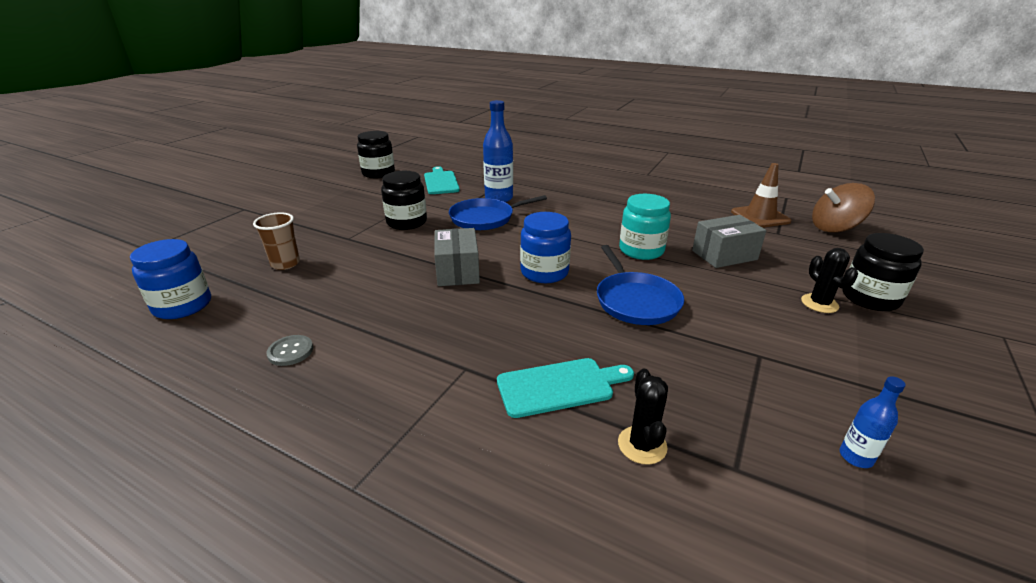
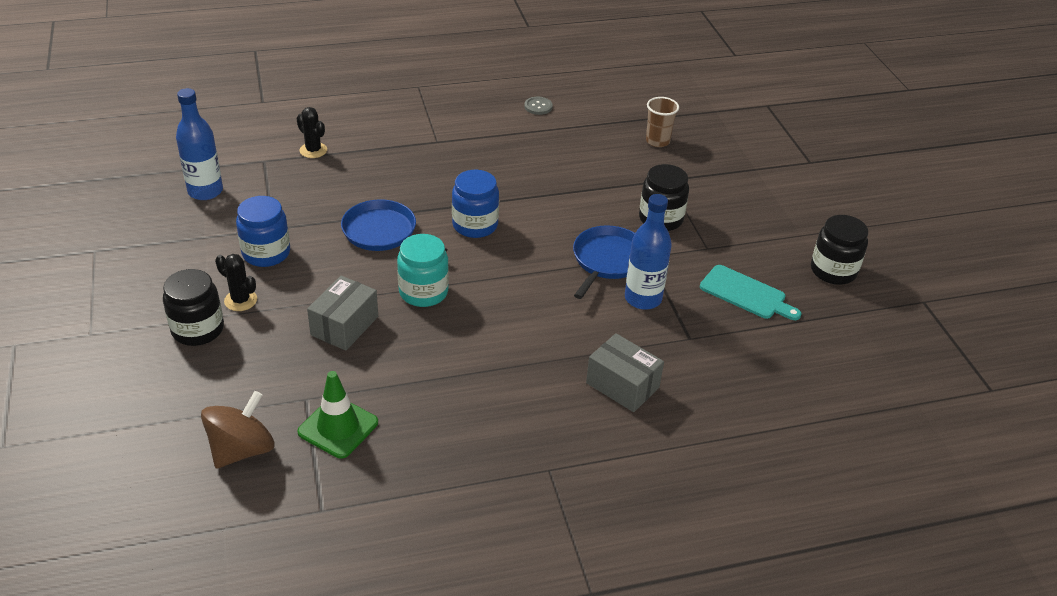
camera: 135 degrees right, 10 degrees up
blue jar [130,239,211,319] -> blue jar moved to [236,196,290,267]
grey box [434,228,480,286] -> grey box moved to [586,333,664,412]
turquoise cutting board [497,358,634,418] -> none
brown traffic cone [731,163,792,228] -> green traffic cone [297,371,378,459]
blue bottle [840,376,906,468] -> blue bottle [176,88,223,200], size x1.94

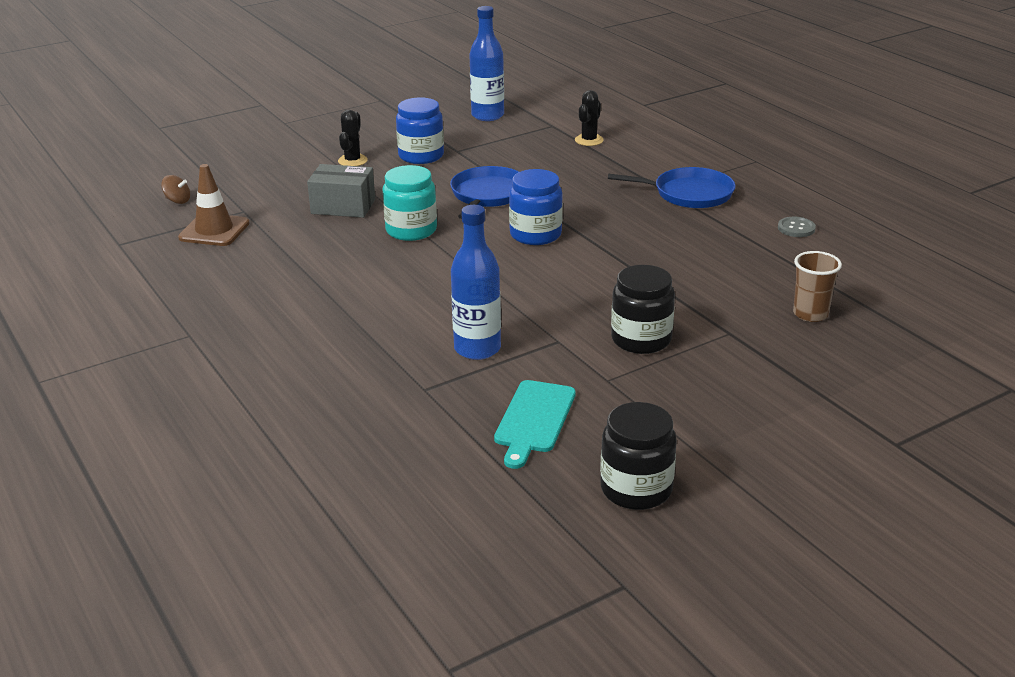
camera: 75 degrees right, 10 degrees down
black jar [163,269,224,346] -> none
brown spinning top [201,391,274,468] -> brown spinning top [161,175,190,204], size x0.49
green traffic cone [297,371,378,459] -> brown traffic cone [178,164,250,246]
blue pan [573,225,635,299] -> blue pan moved to [608,167,736,208]
grey box [586,333,664,412] -> none

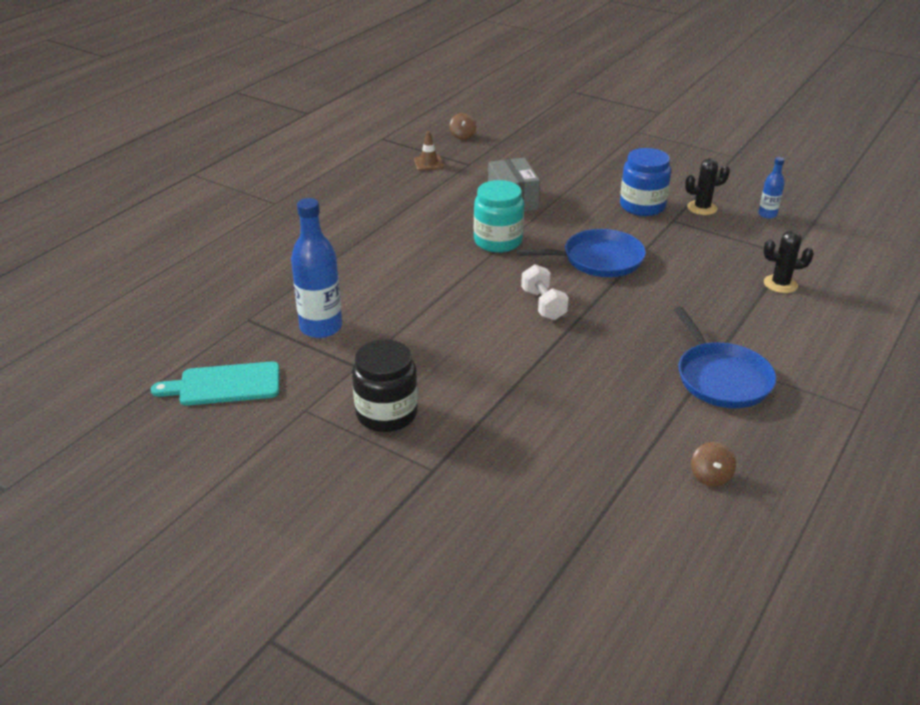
camera: 65 degrees right, 5 degrees up
brown traffic cone [178,164,250,246] -> brown traffic cone [414,131,444,171], size x0.58
black cactus [338,110,368,166] -> black cactus moved to [685,158,730,215]
blue bottle [470,6,504,121] -> blue bottle [758,157,784,219], size x0.52
blue jar [509,169,563,245] -> white dumbbell [521,264,569,320]
black jar [600,402,677,510] -> none
grey button [778,217,816,237] -> brown spinning top [691,442,736,487]
brown cup [793,251,842,322] -> none

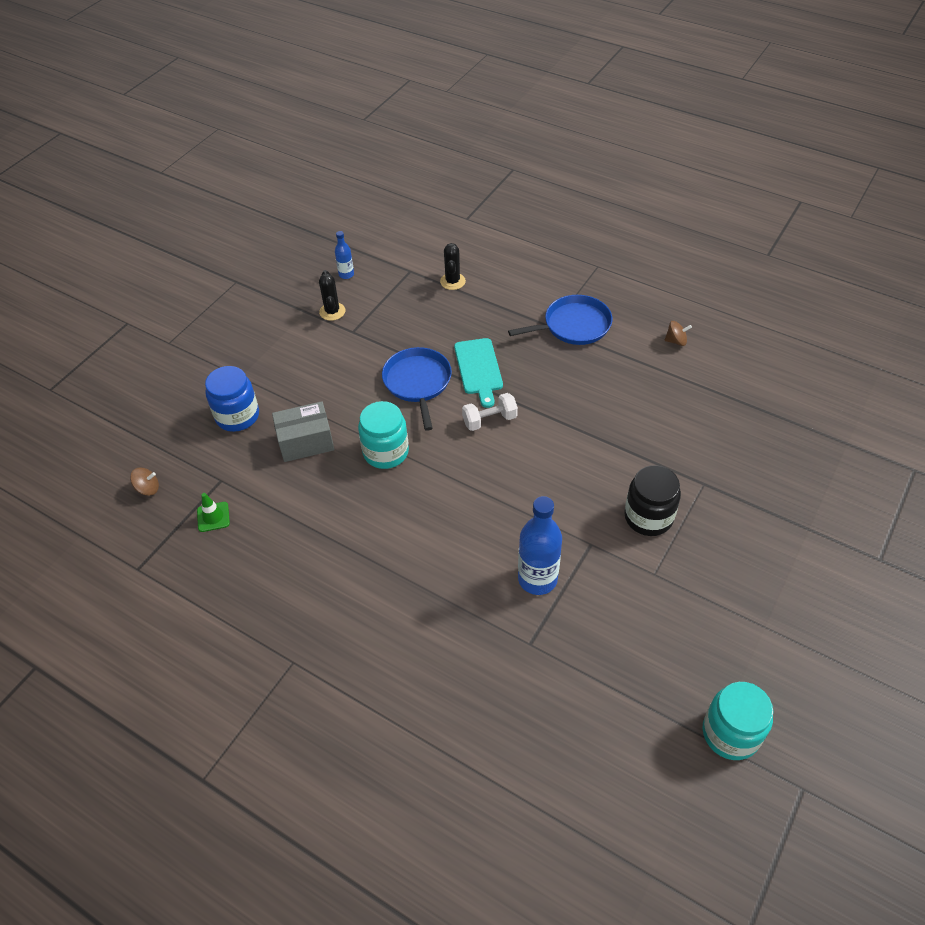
camera: 90 degrees left, 15 degrees up
turquoise cutting board [151,361,279,405] -> turquoise cutting board moved to [454,338,503,408]
brown traffic cone [414,131,444,171] -> green traffic cone [197,493,230,532]
blue jar [620,148,671,216] -> blue jar moved to [205,366,259,432]
none -> turquoise jar [703,682,773,760]

